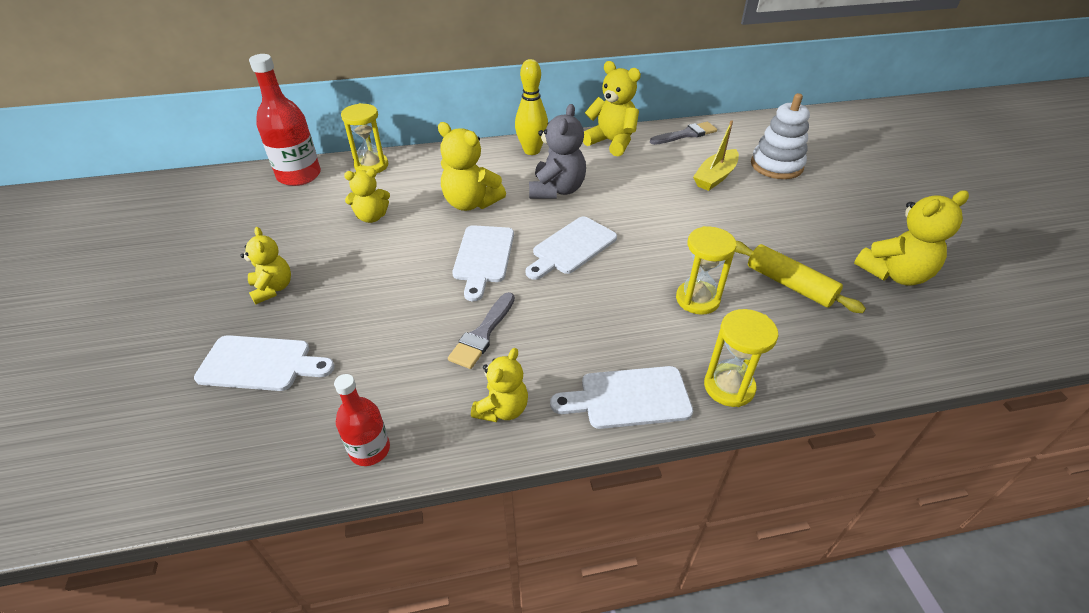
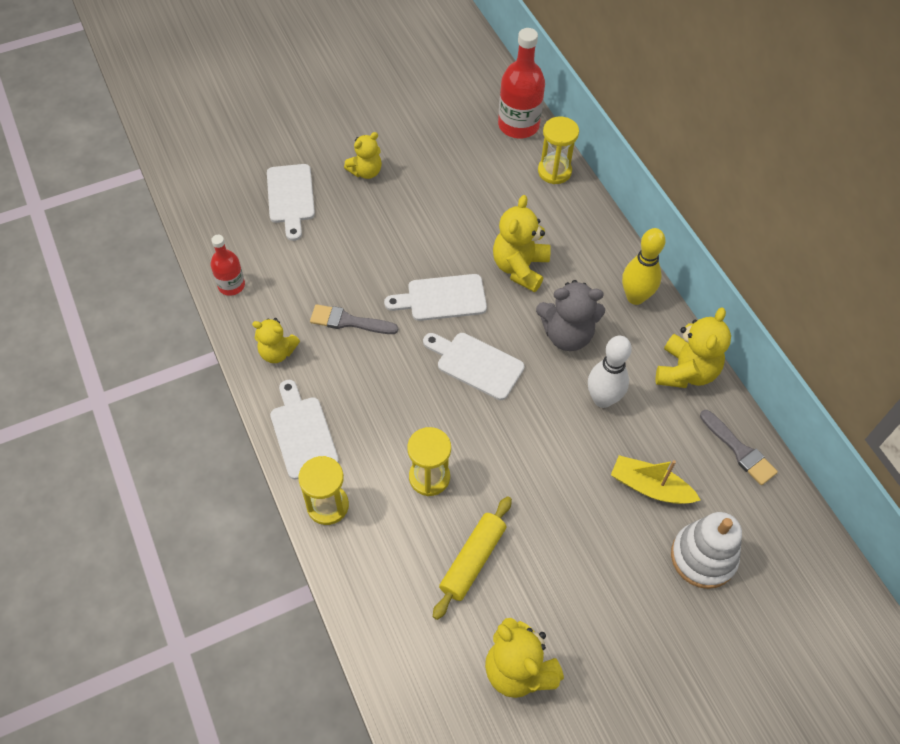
camera: 75 degrees right, 15 degrees up
yellow teddy bear [344,168,390,223] -> none
none -> white bowling pin [588,336,632,408]

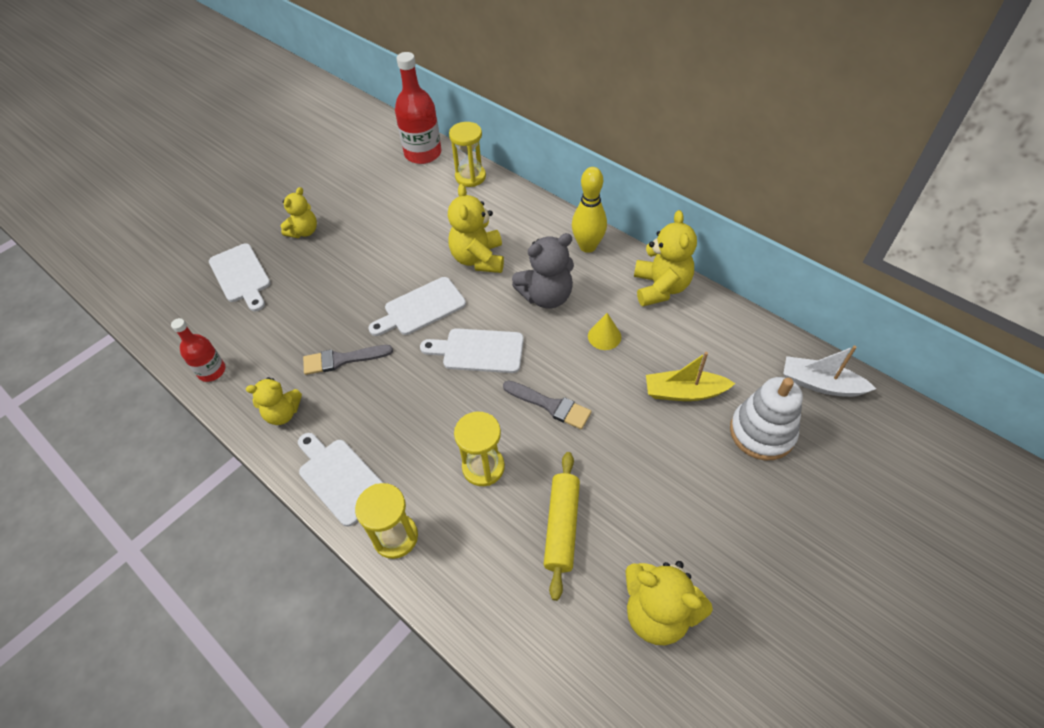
camera: 20 degrees left, 5 degrees down
white bowling pin [588,336,632,408] -> yellow cone [588,313,621,350]
grey brush [700,410,778,485] -> grey brush moved to [503,381,591,429]
none -> white boat [783,346,876,397]

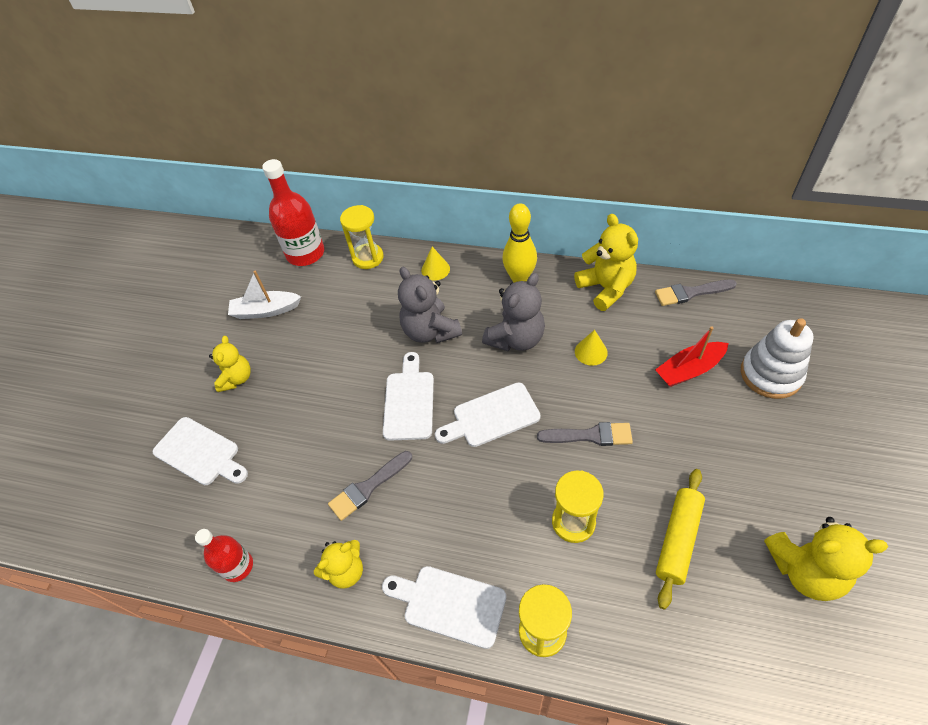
camera: 25 degrees left, 0 degrees up
white cutting board [368,277,466,336] -> white cutting board turned 150 degrees clockwise [383,352,434,441]
yellow teddy bear [448,184,504,273] -> grey teddy bear [398,267,462,343]
yellow rolling pin [544,452,580,601] -> yellow rolling pin turned 45 degrees clockwise [656,469,705,610]
yellow boat [646,352,736,401] -> red boat [655,326,729,387]
white boat [783,346,876,397] -> white boat moved to [228,271,301,319]
none -> yellow cone [421,247,450,280]
none -> grey brush [655,279,737,306]

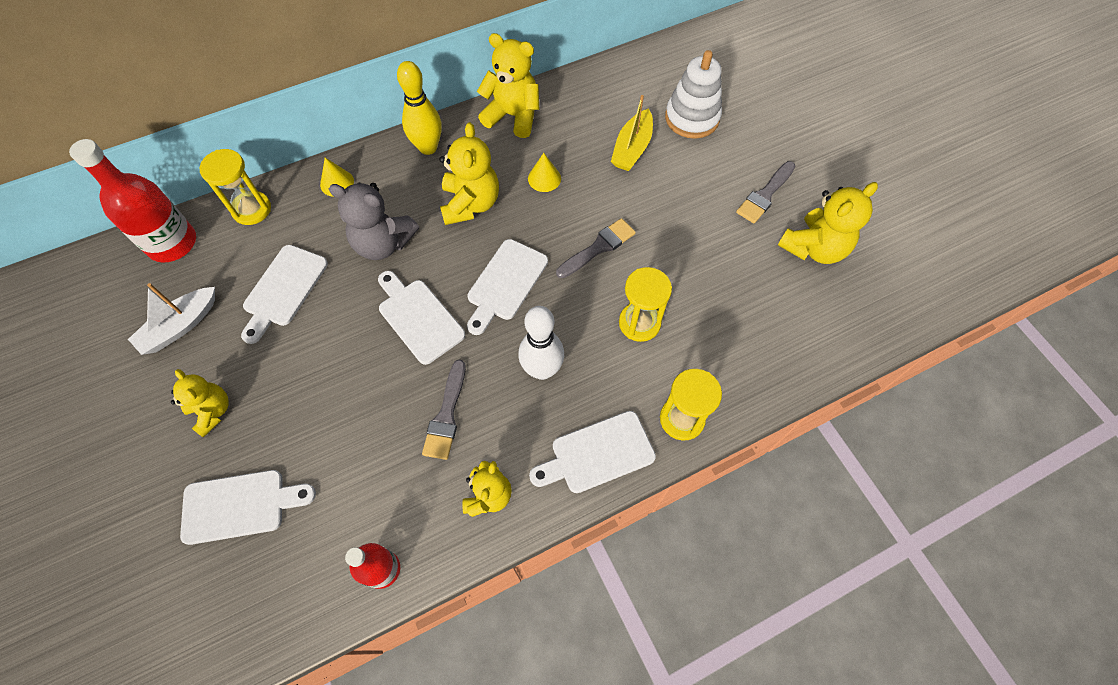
camera: 45 degrees left, 10 degrees up
grey teddy bear [482,273,545,351] -> yellow teddy bear [439,122,499,225]
grey brush [655,279,737,306] -> grey brush moved to [736,161,795,223]
red boat [655,326,729,387] -> yellow boat [611,95,653,171]
yellow rolling pin [656,469,705,610] -> none
none -> white cutting board [241,245,328,344]
none -> white bowling pin [519,306,564,380]

